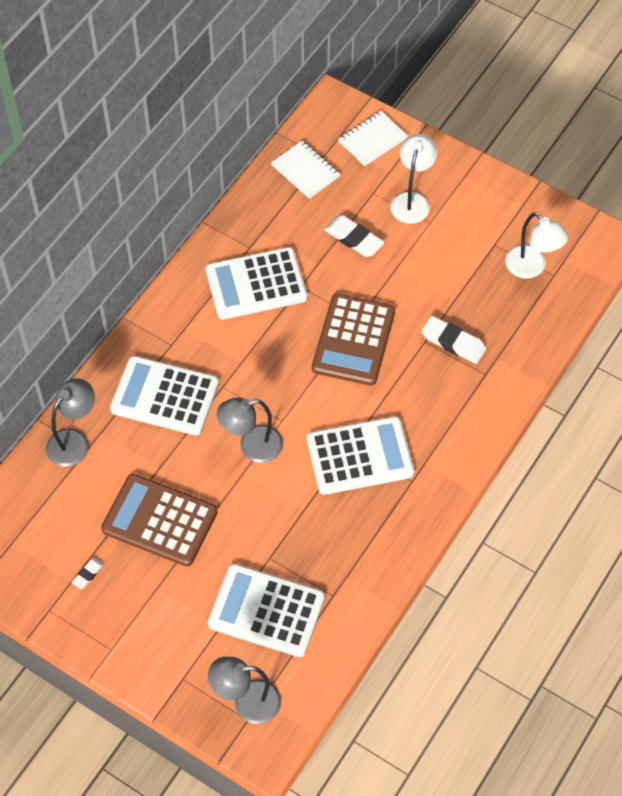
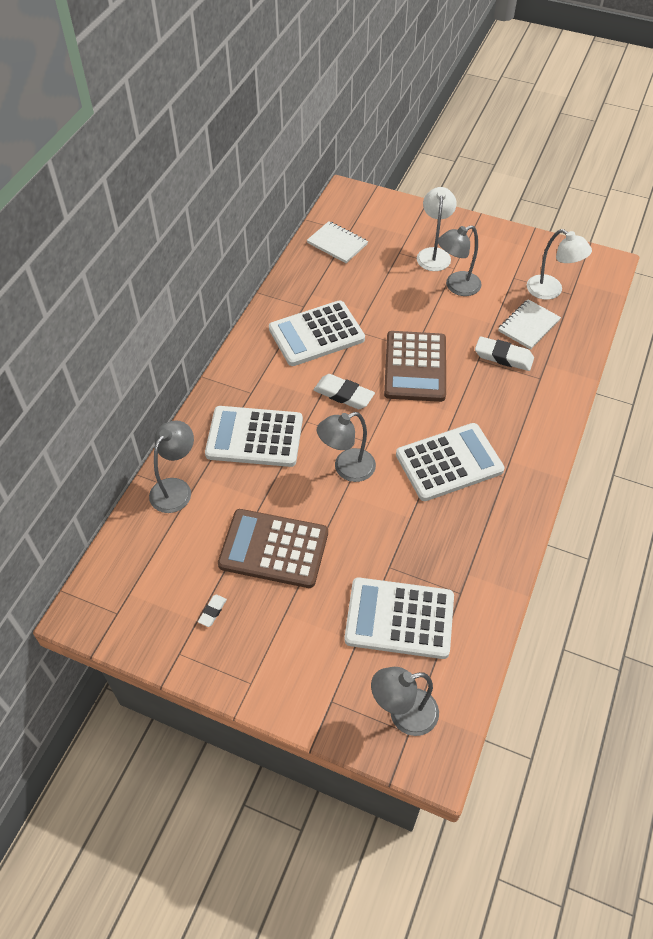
camera: 10 degrees left, 5 degrees down
white eraser [324,215,385,257] -> white eraser moved to [314,374,375,409]
white notebook [338,111,408,166] -> white notebook moved to [498,299,561,350]
none -> grey lamp [438,225,482,296]

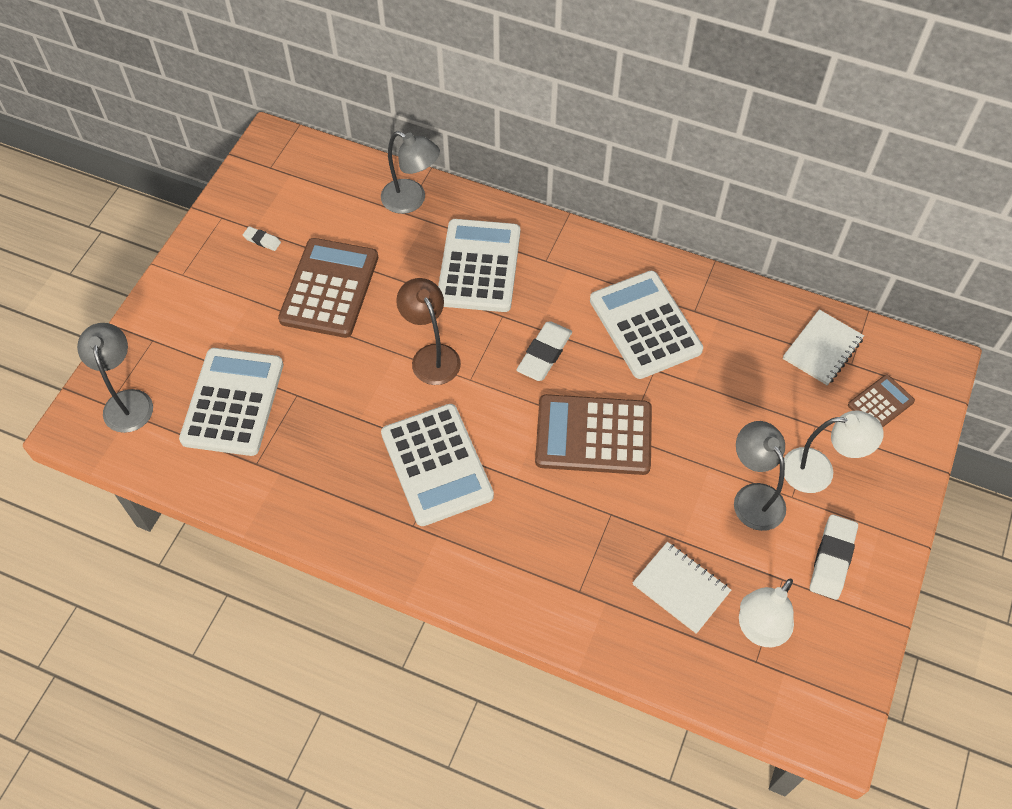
camera: 90 degrees right, 5 degrees up
grey lamp [317,412,376,482] -> brown lamp [396,278,461,385]
white eraser [475,336,534,371] -> white eraser moved to [810,514,858,600]
none -> brown calculator [848,375,915,427]

